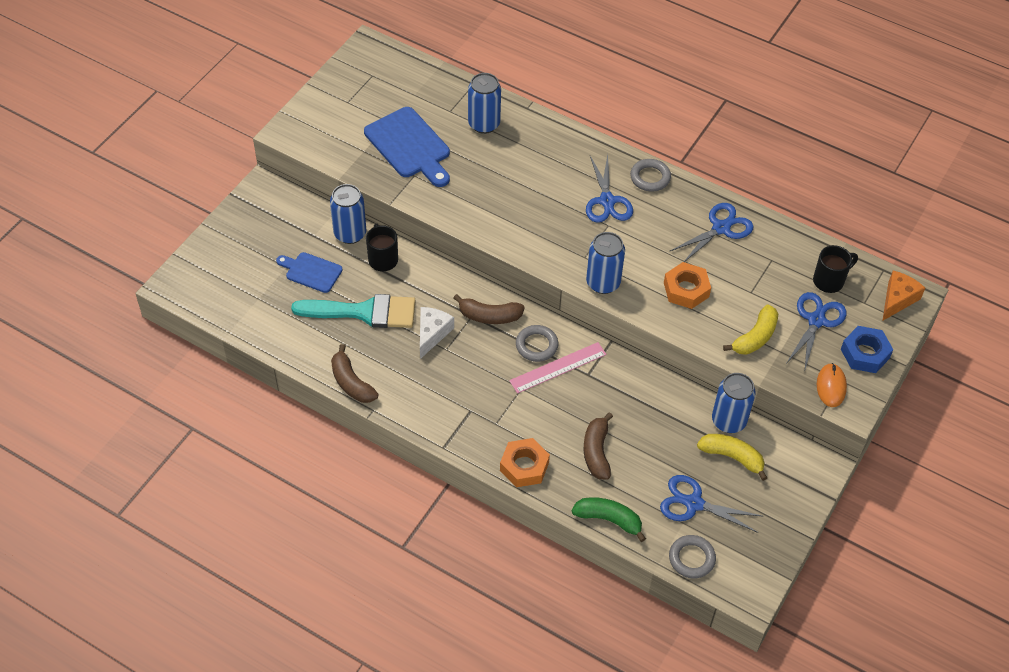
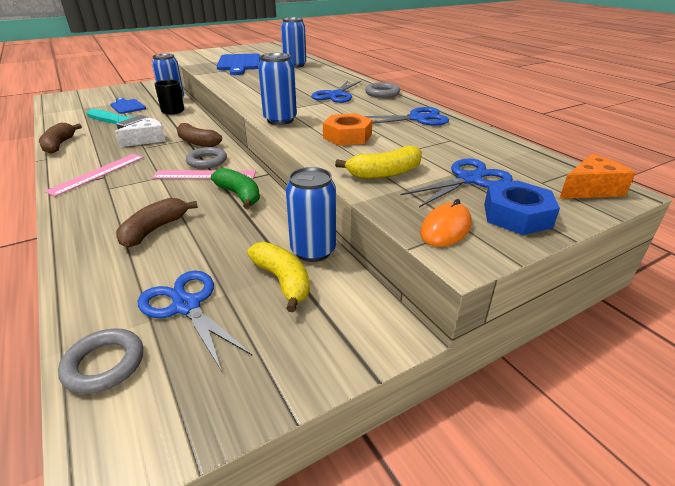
camera: 30 degrees right, 20 degrees down
orange nut [500,438,550,487] -> none
green banana [572,497,646,542] -> green banana moved to [211,168,260,209]
black mug [813,245,858,293] -> none
none -> pink ruler [44,154,144,197]

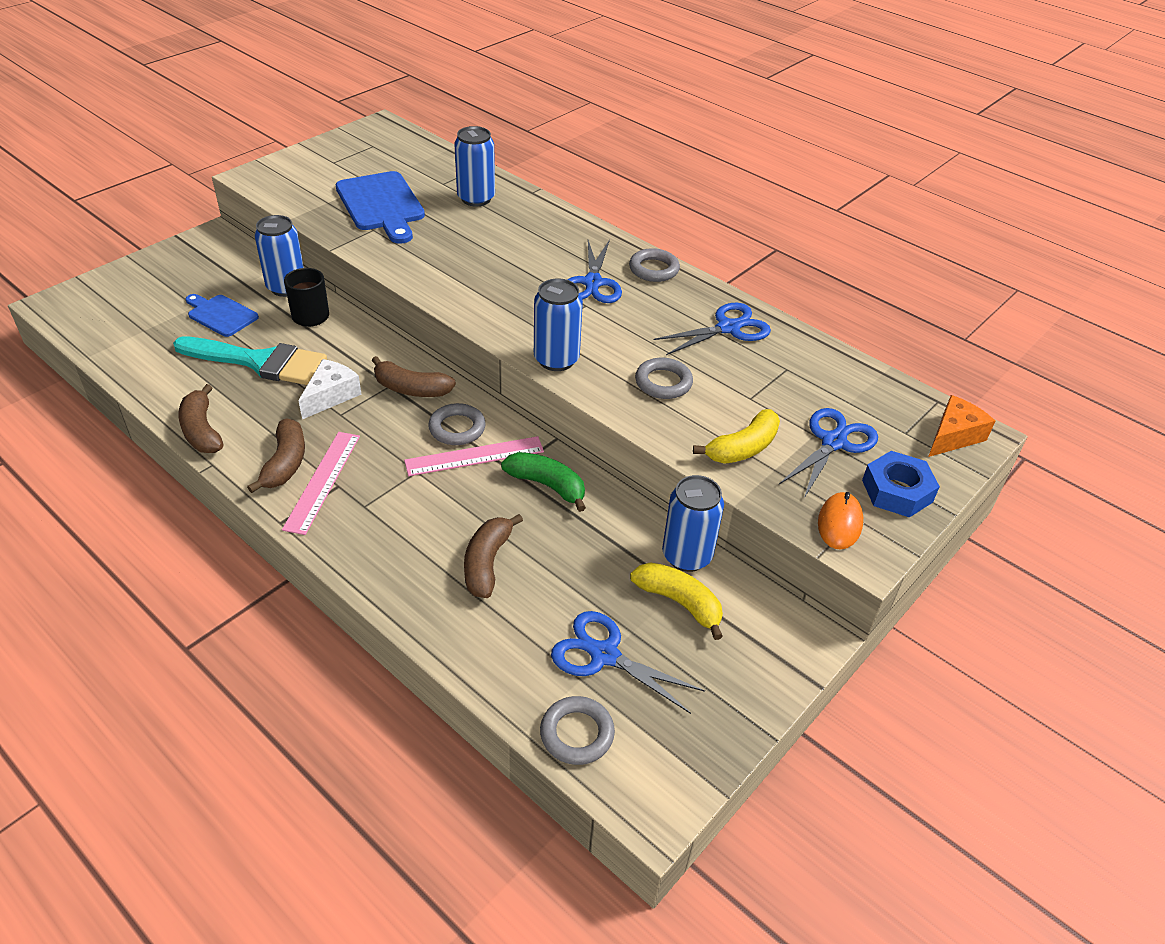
camera: 20 degrees left, 10 degrees up
orange nut [323,113,372,146] -> grey ring [635,358,693,399]
none -> brown banana [247,418,305,493]

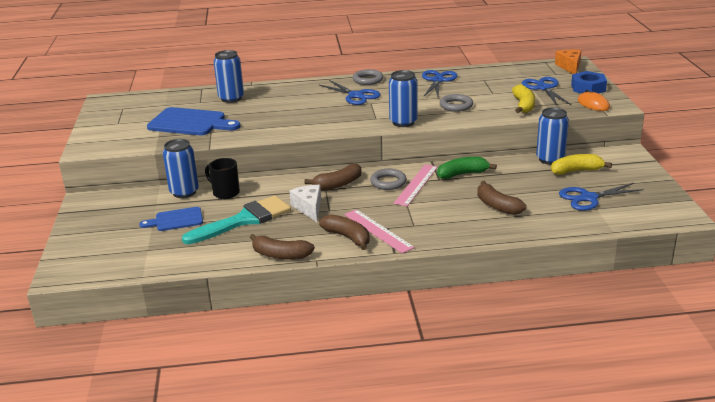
camera: 45 degrees left, 15 degrees down
grey ring [540,696,615,765] -> none

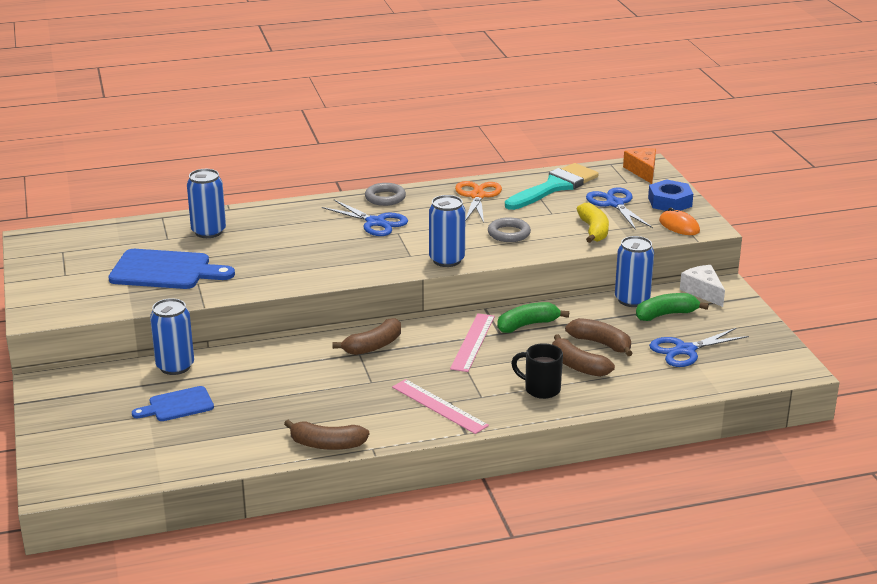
camera: 10 degrees left, 0 degrees up
turquoise brush [182,196,291,244] -> turquoise brush moved to [505,163,599,210]
black mug [205,158,240,199] -> black mug moved to [511,343,563,399]
white cheese [290,185,321,222] -> white cheese moved to [680,265,725,307]
brown banana [319,214,370,250] -> brown banana moved to [565,318,633,356]
grey ring [370,169,407,190] -> none
blue scissors [422,70,458,97] -> orange scissors [455,181,502,223]
yellow banana [551,154,612,175] -> green banana [636,293,709,321]

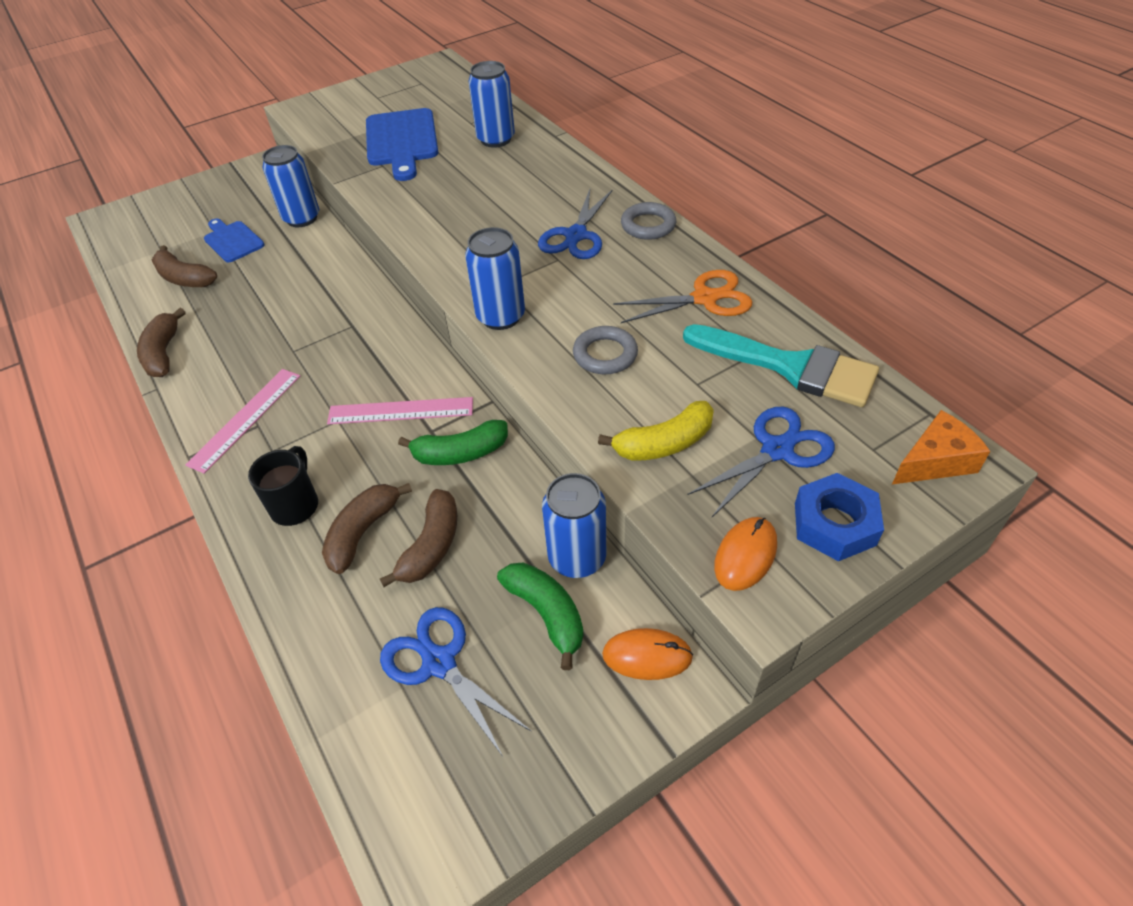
camera: 75 degrees right, 20 degrees up
brown banana [332,318,401,355] -> brown banana moved to [151,245,217,287]
green banana [497,302,569,333] -> green banana turned 120 degrees clockwise [398,420,508,465]
white cheese [680,265,725,307] -> orange mouse [602,628,693,680]

